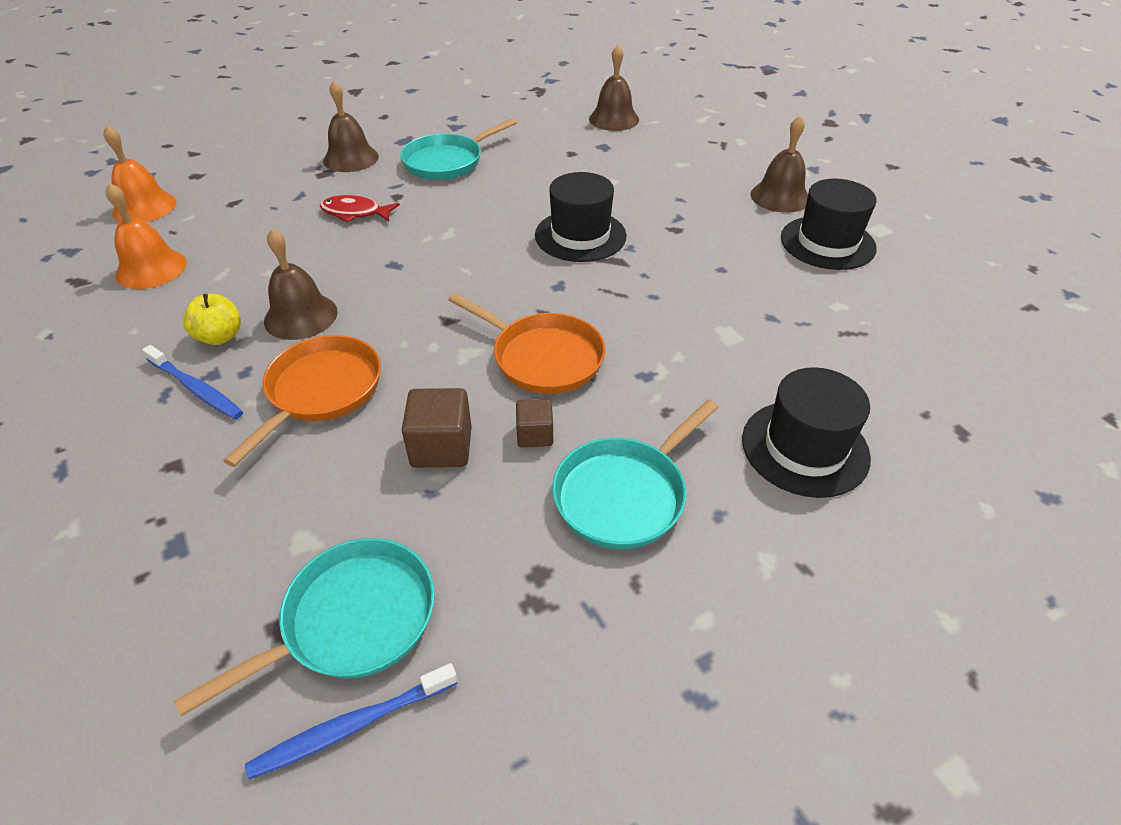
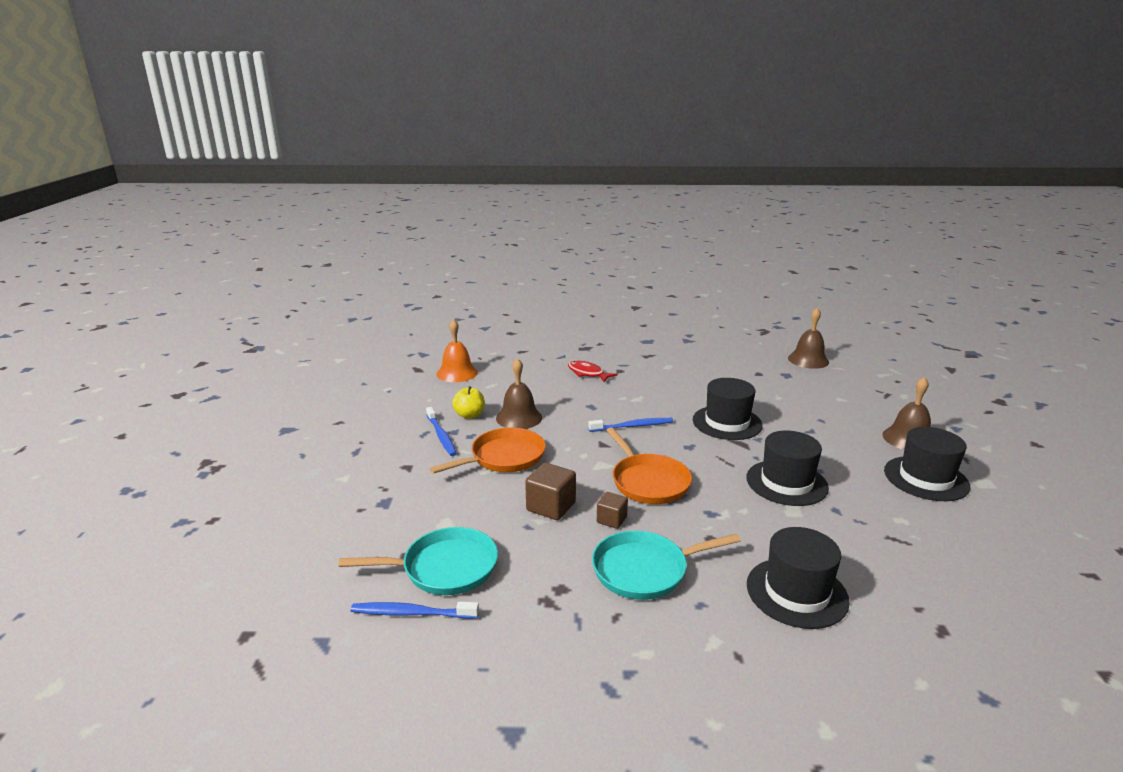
camera: 30 degrees right, 20 degrees down
orange bell [103,125,177,222] -> none
brown bell [323,80,379,172] -> none
turquoise pan [400,118,517,180] -> none
none -> blue toothbrush [588,418,673,432]
none -> black hat [746,431,829,506]

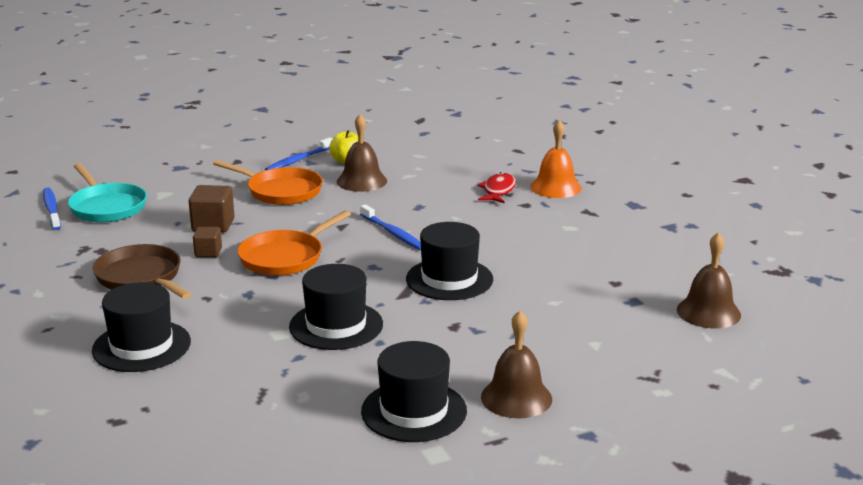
camera: 65 degrees right, 0 degrees up
orange bell [436,319,478,382] -> orange bell moved to [530,120,582,198]
turquoise pan [592,531,741,600] -> brown pan [93,244,191,299]

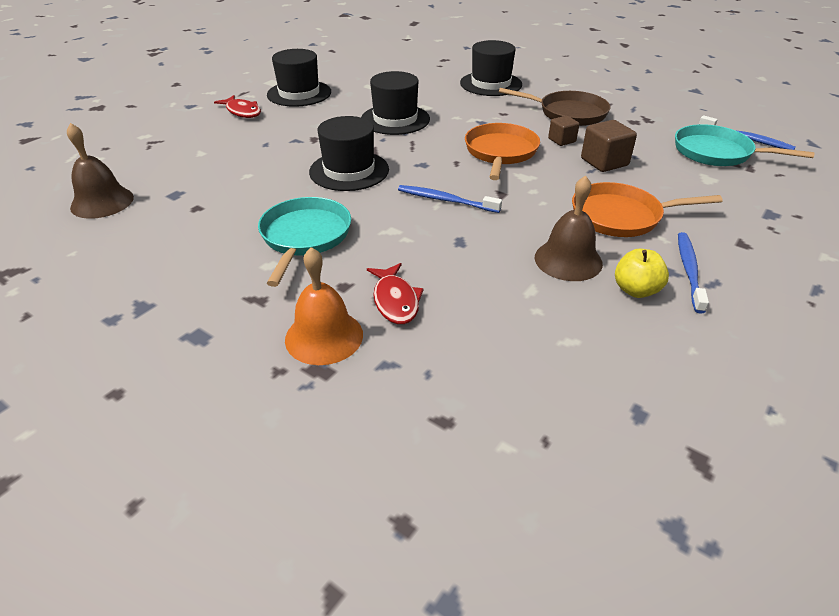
camera: 150 degrees right, 15 degrees up
brown bell [481,310,552,419] -> red fish [214,95,261,118]
none -> turquoise pan [258,197,351,287]

